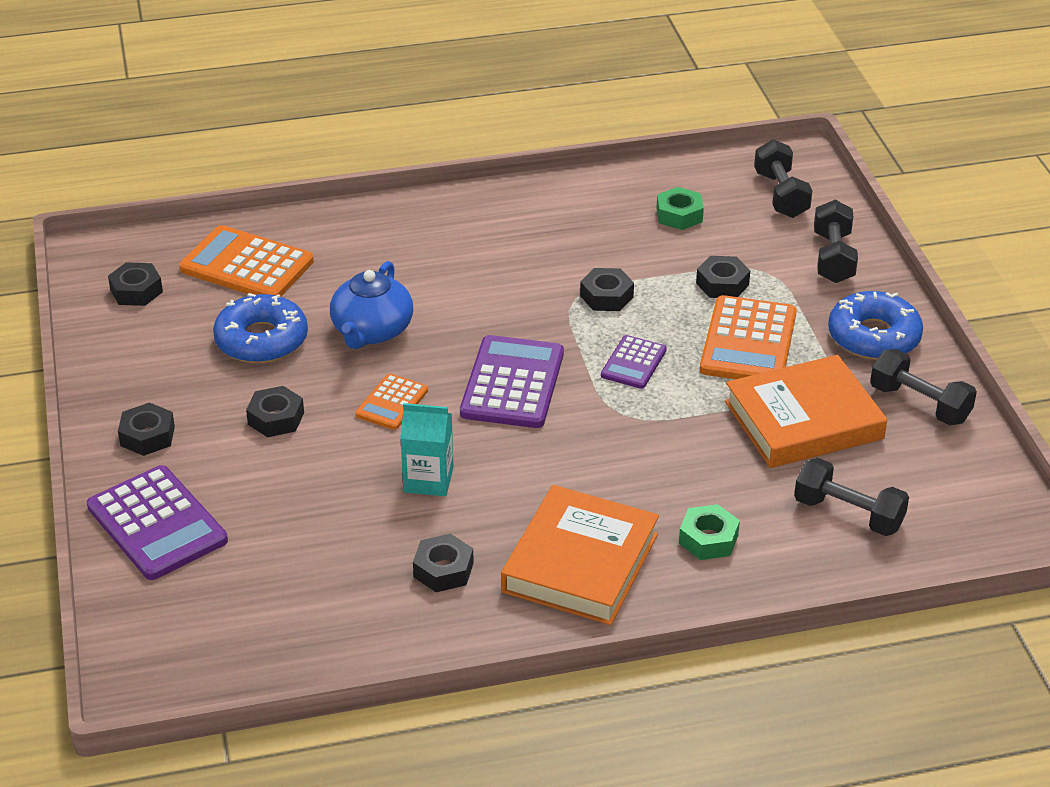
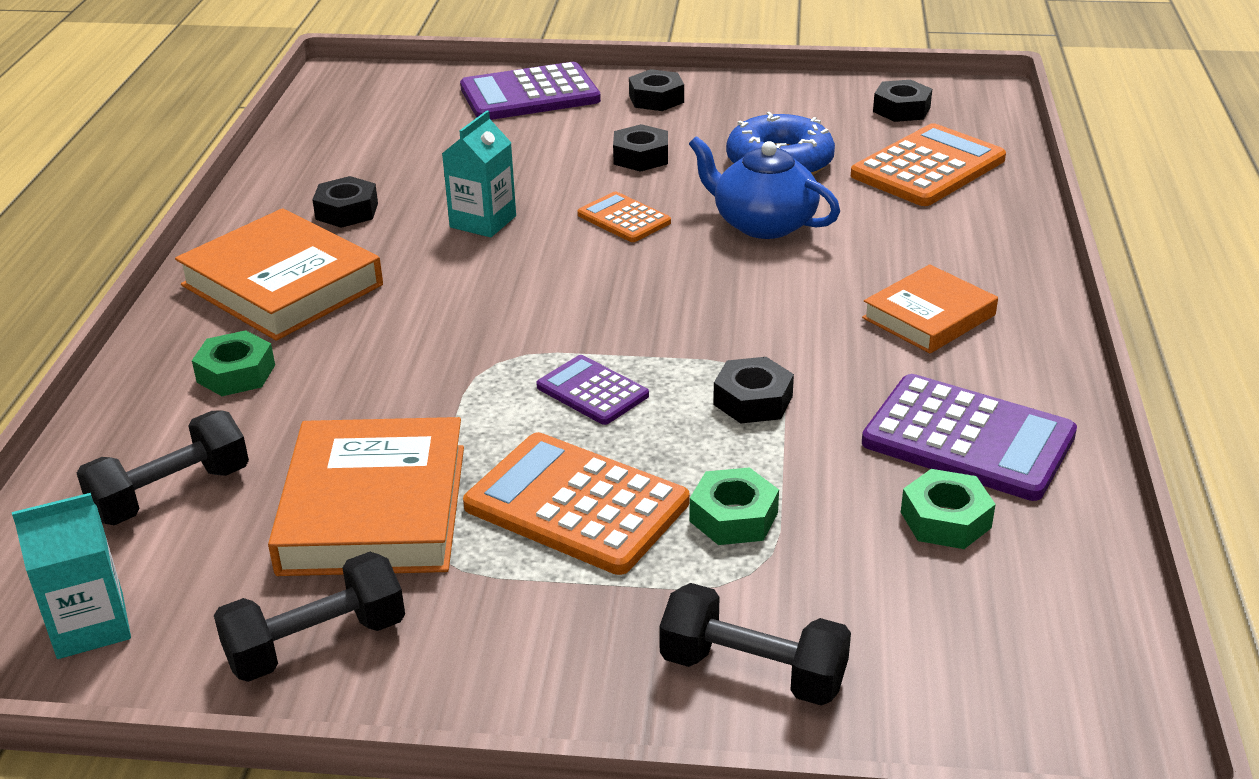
camera: 110 degrees right, 5 degrees down
purple calculator [460,335,564,428] -> purple calculator moved to [862,374,1077,501]
black nut [696,256,750,298] -> green nut [690,467,779,545]
black dumbbell [754,139,813,218] -> none
blue donut [828,291,923,360] -> none
none -> turquoise carton [12,493,131,659]
none -> orange book [862,264,998,353]

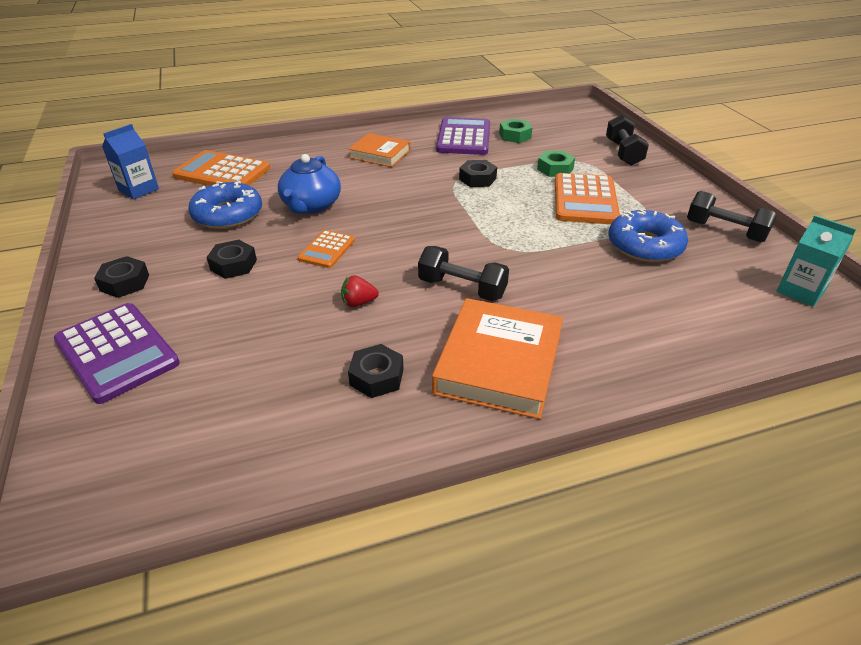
camera: 115 degrees left, 5 degrees up
black dumbbell [77,410,249,525] -> black dumbbell moved to [418,246,509,301]
green nut [192,330,275,396] -> none
orange book [268,417,464,576] -> blue donut [609,209,688,262]
turquoise carton [442,111,516,238] -> red strawberry [341,275,379,307]
purple calculator [536,355,649,425] -> none
black nut [873,80,932,122] -> blue carton [102,124,159,199]

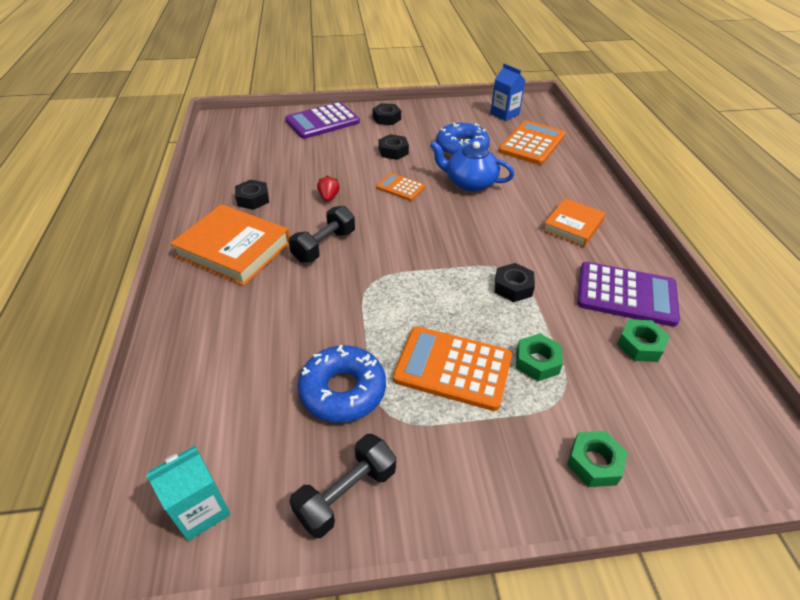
camera: 100 degrees right, 5 degrees up
black dumbbell [606,115,649,166] -> green nut [567,431,628,487]

